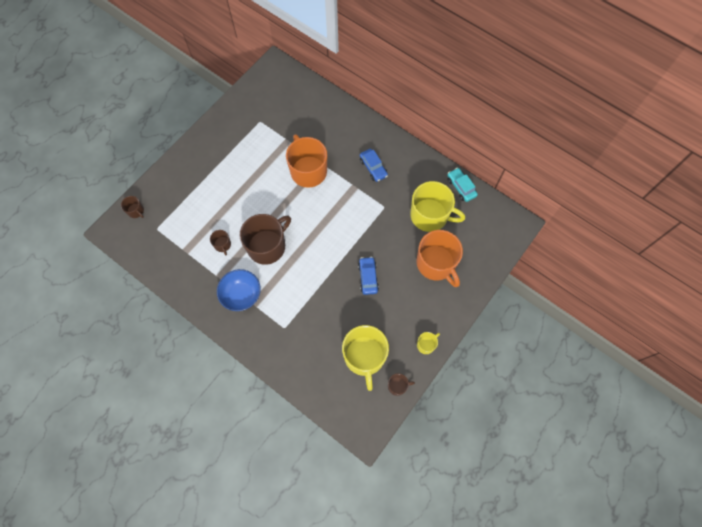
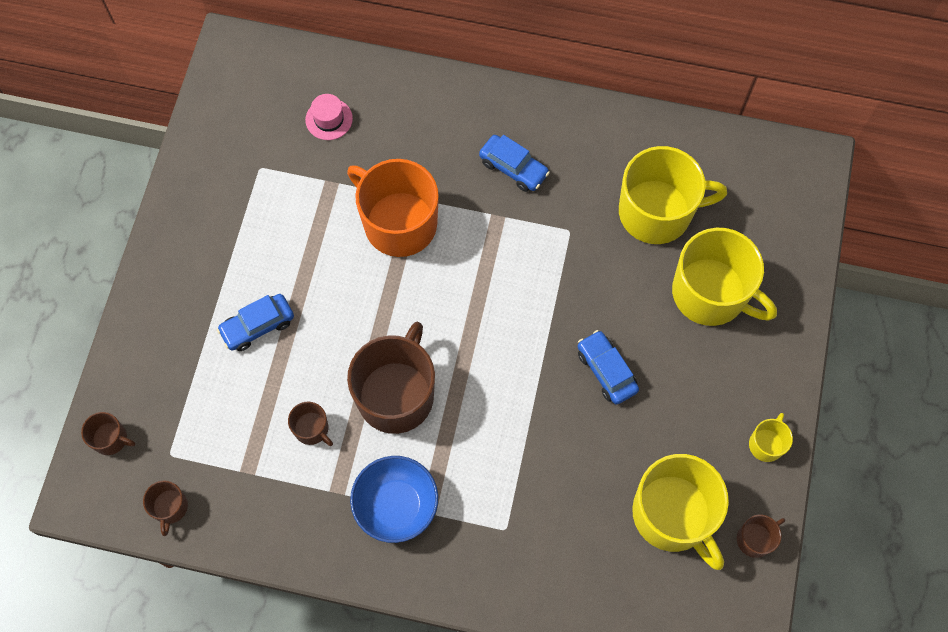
camera: 25 degrees left, 0 degrees up
orange mug [417,230,463,287] -> yellow mug [672,228,777,326]
turquoise car [447,168,478,202] -> none
none -> brown mug [143,480,188,536]
none -> blue car [217,294,294,351]
none -> pink hat [305,94,353,140]

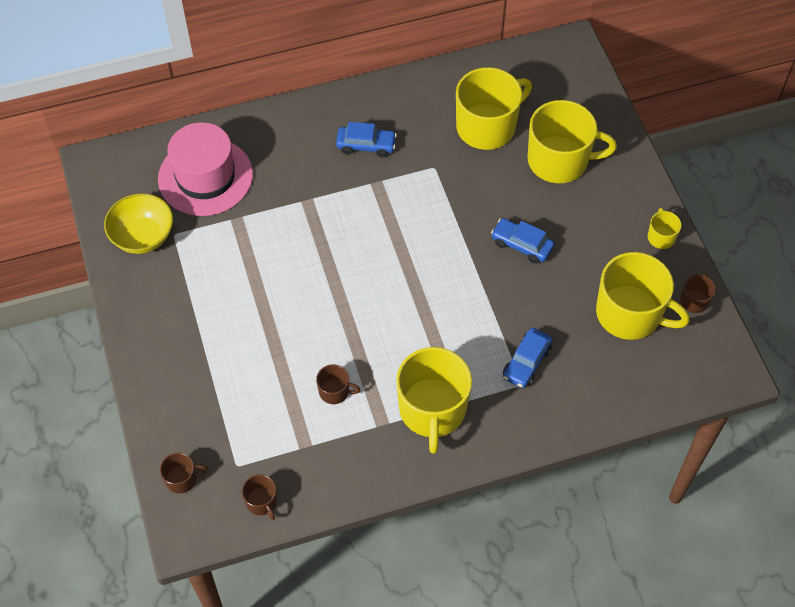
camera: 30 degrees left, 10 degrees down
blue car [217,294,294,351] -> blue car moved to [503,328,552,388]
pink hat [305,94,353,140] -> pink hat [158,122,253,216], size x2.34
orange mug [347,159,439,257] -> none
brown mug [347,322,435,434] -> none
blue bowl [350,456,438,543] -> yellow mug [396,347,472,454]
none -> yellow bowl [104,193,173,254]

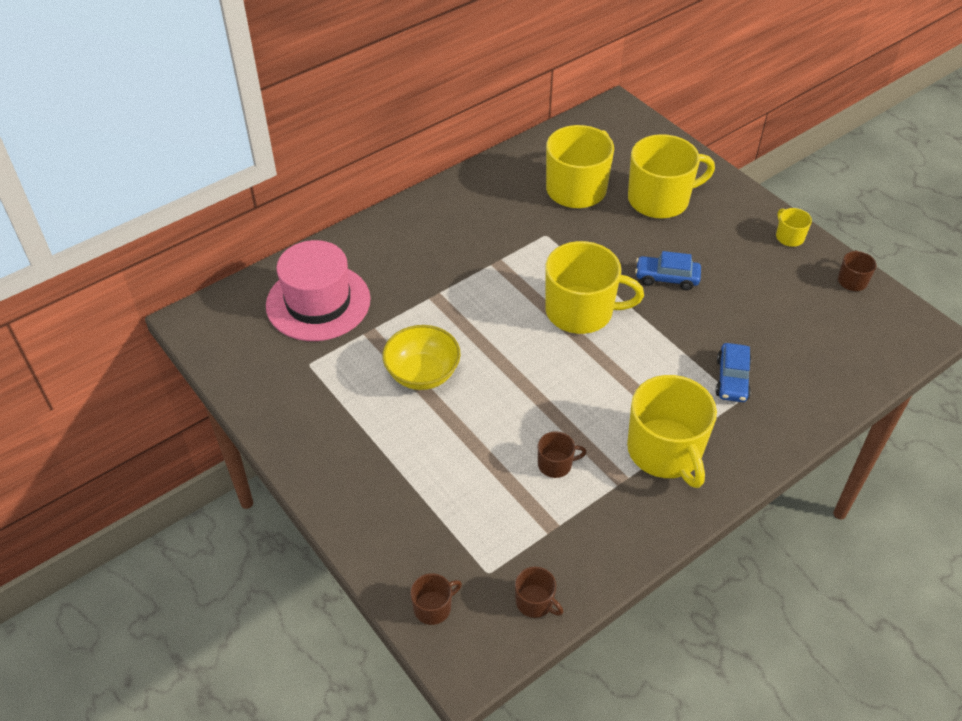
camera: 20 degrees left, 10 degrees down
yellow bowl [104,193,173,254] -> yellow bowl moved to [382,325,461,390]
blue car [336,122,397,157] -> none
yellow mug [596,252,690,340] -> yellow mug moved to [545,241,644,334]

